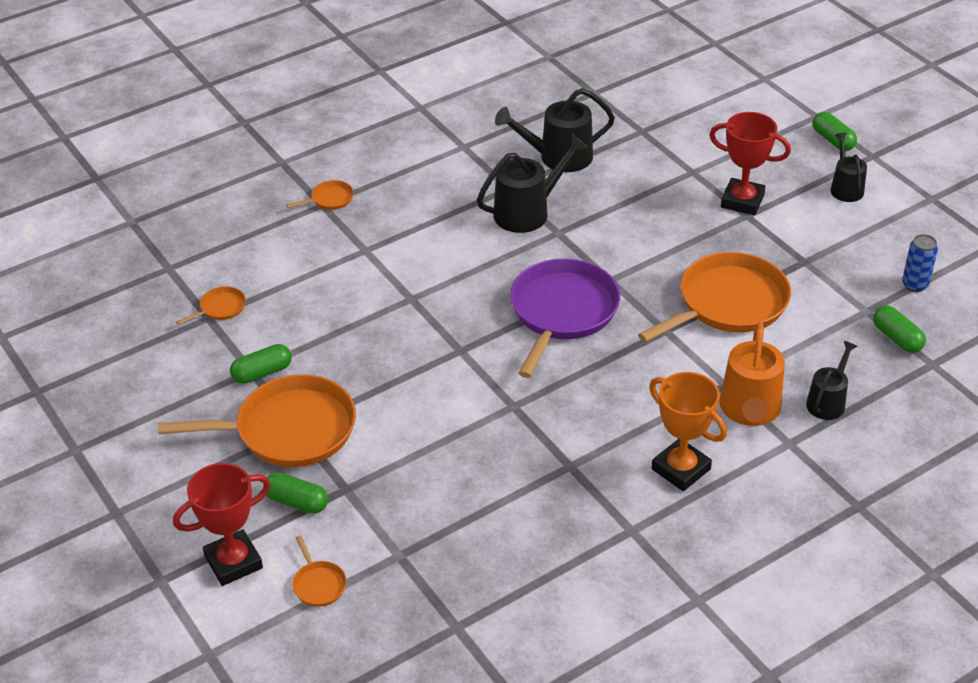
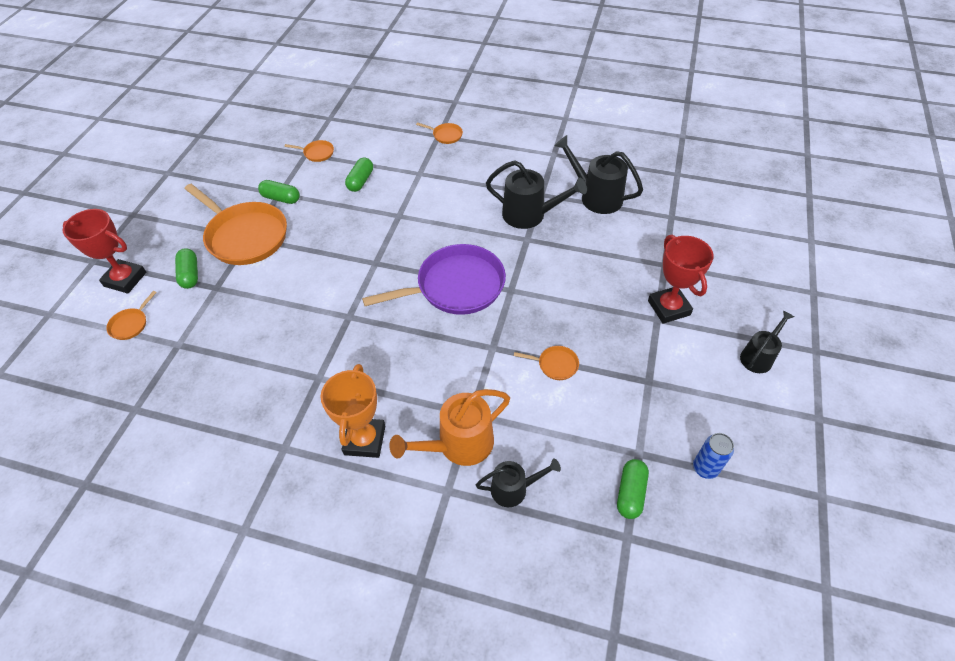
camera: 50 degrees right, 10 degrees up
orange pan [638,252,791,342] -> orange pan [514,346,579,380], size x0.42
green capsule [813,112,857,151] -> green capsule moved to [345,157,373,192]

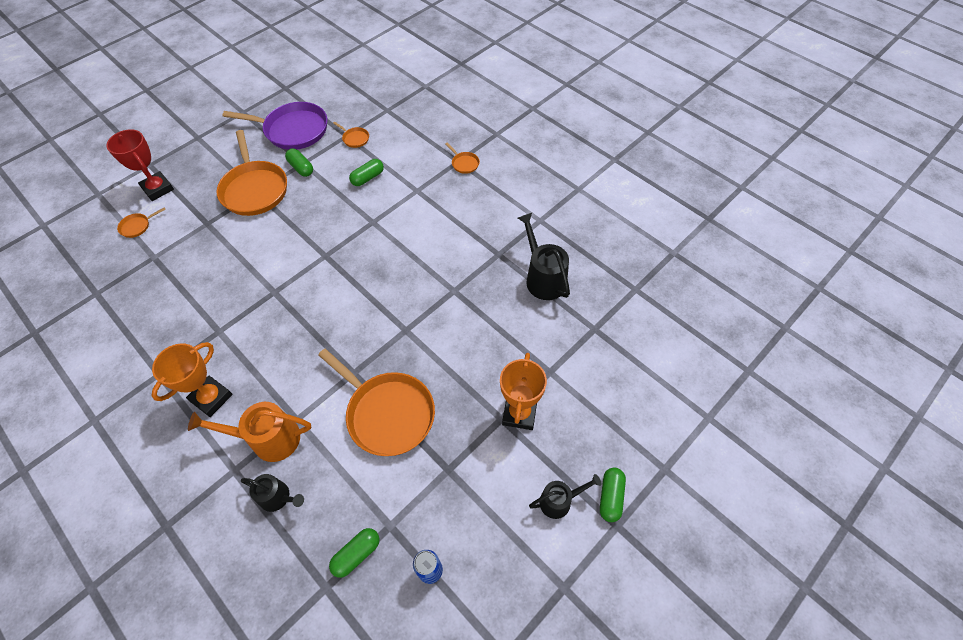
camera: 30 degrees right, 5 degrees up
green capsule [175,248,198,289] -> green capsule moved to [600,468,626,522]
purple pan [362,244,506,315] -> purple pan moved to [223,102,327,150]
black watering can [486,160,587,229] -> none
orange pan [514,346,579,380] -> orange pan [318,349,435,456], size x2.40
red trophy [648,235,714,324] -> orange trophy [500,353,547,430]

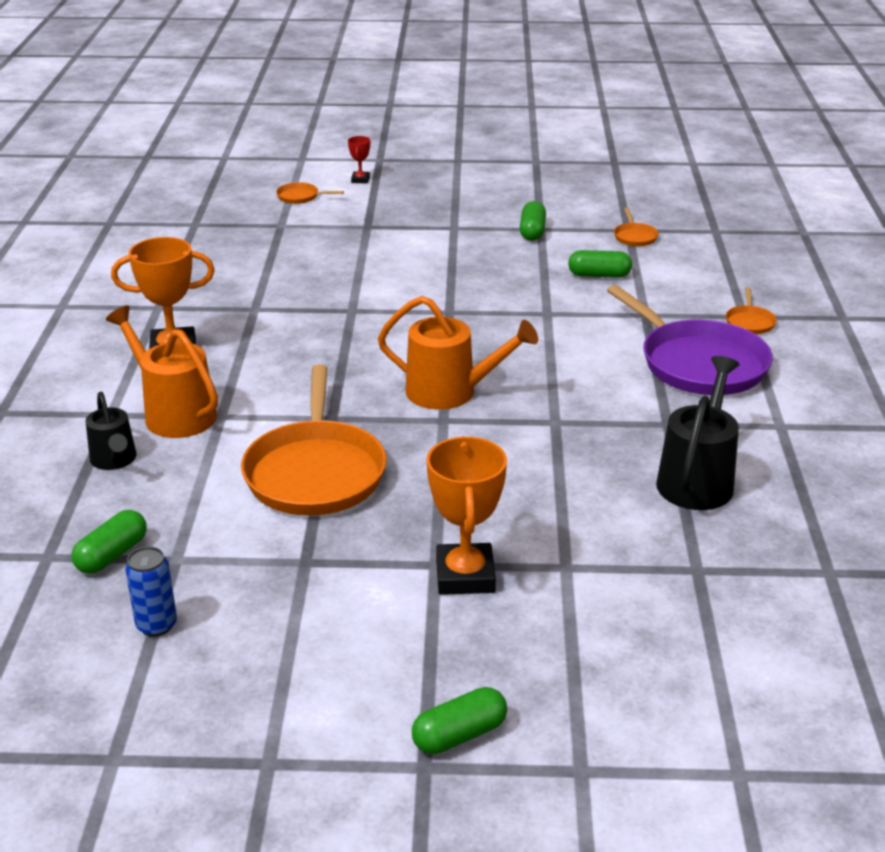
camera: 45 degrees right, 25 degrees down
red trophy [106,129,174,201] -> red trophy [348,136,370,184], size x0.48
orange pan [217,130,287,216] -> none
purple pan [223,102,327,150] -> purple pan moved to [607,285,773,395]
green capsule [329,528,380,578] -> green capsule turned 60 degrees counterclockwise [72,510,147,574]
orange trophy [500,353,547,430] -> orange trophy turned 60 degrees counterclockwise [426,436,507,595]
black watering can [529,474,601,519] -> none
none -> orange watering can [378,296,538,410]

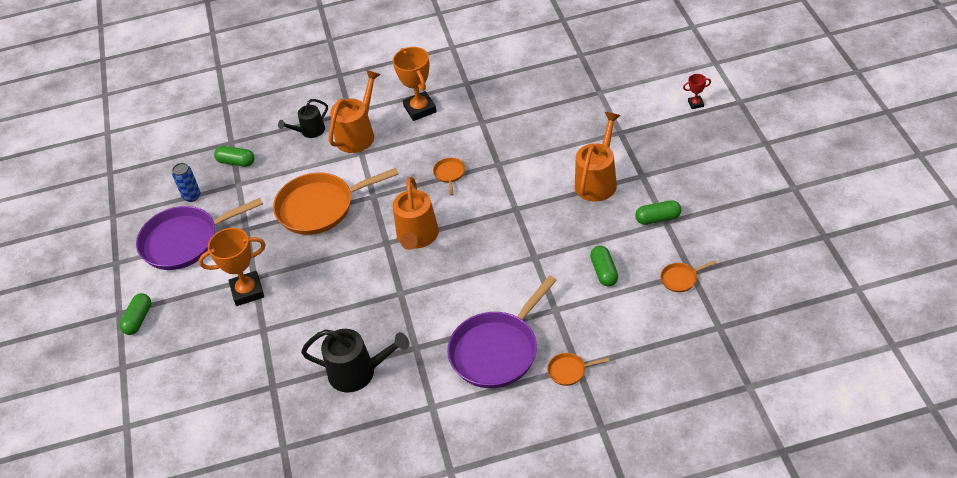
camera: 80 degrees right, 15 degrees up
orange pan [276,182,344,204] -> orange pan moved to [433,158,465,195]
green capsule [412,687,507,754] -> green capsule turned 60 degrees clockwise [120,293,151,335]
none -> purple pan [136,198,263,270]
none -> orange watering can [575,112,620,202]

